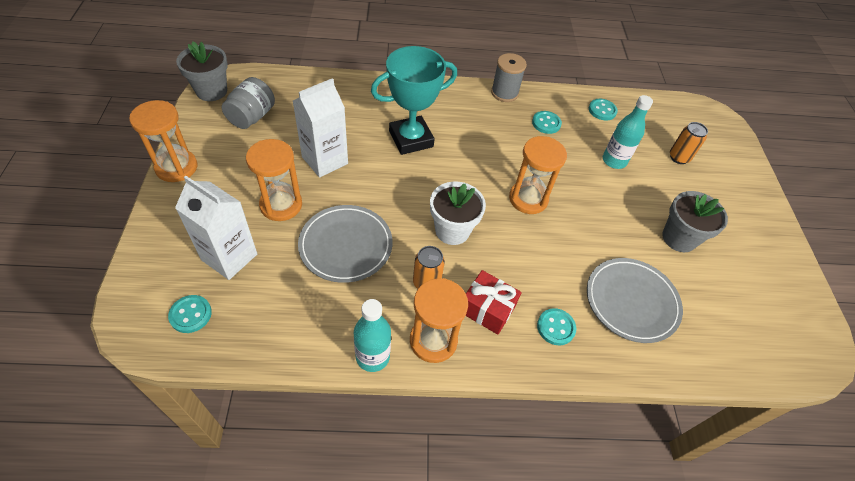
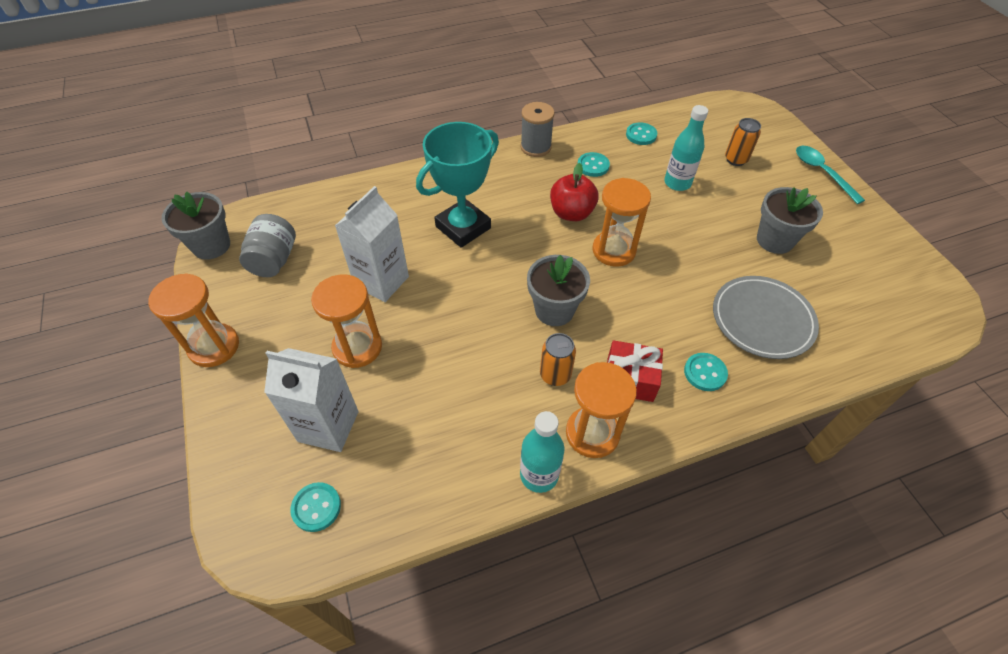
camera: 15 degrees left, 0 degrees up
grey plate [298,205,393,283] -> none
white flower pot [430,182,486,245] -> grey flower pot [527,255,590,326]
none -> red apple [550,163,599,221]
none -> turquoise spoon [796,146,865,204]

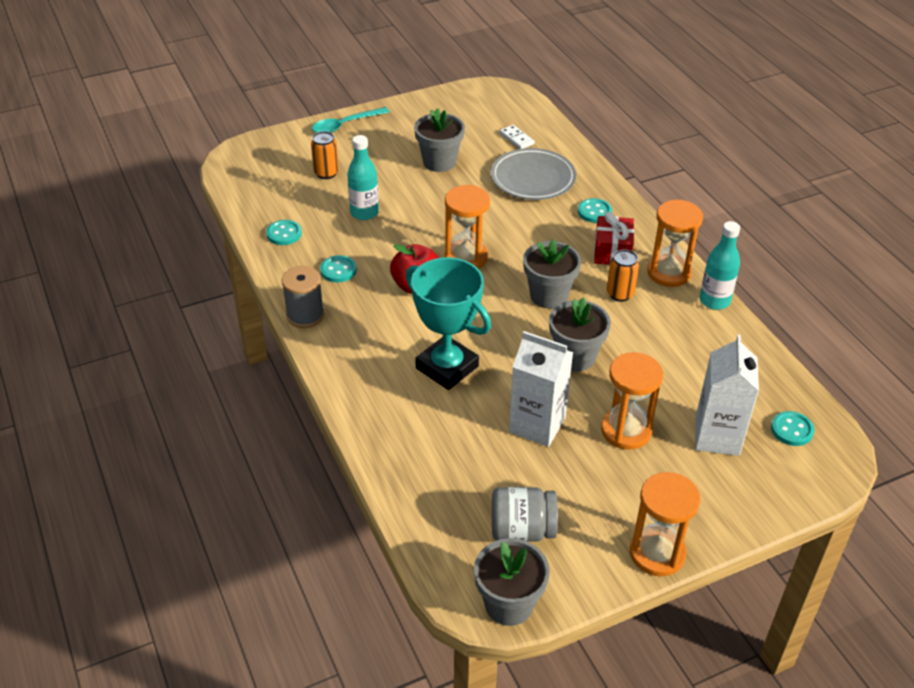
camera: 95 degrees left, 10 degrees down
none -> white domino [500,125,535,149]
none -> grey flower pot [549,298,611,371]

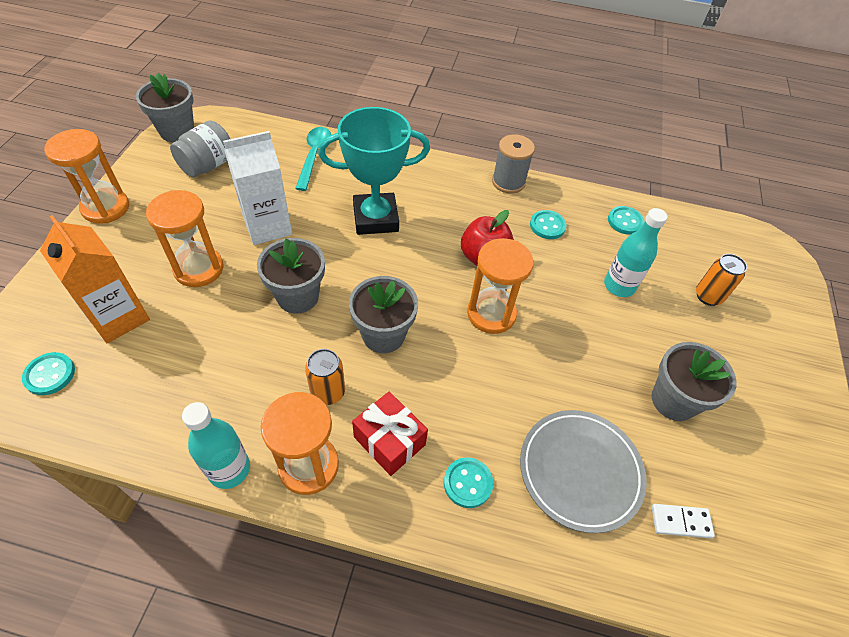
camera: 125 degrees right, 10 degrees up
turquoise spoon [312,107,389,133] -> turquoise spoon moved to [295,127,331,191]
white carton [695,335,759,456] -> orange carton [40,215,150,343]

